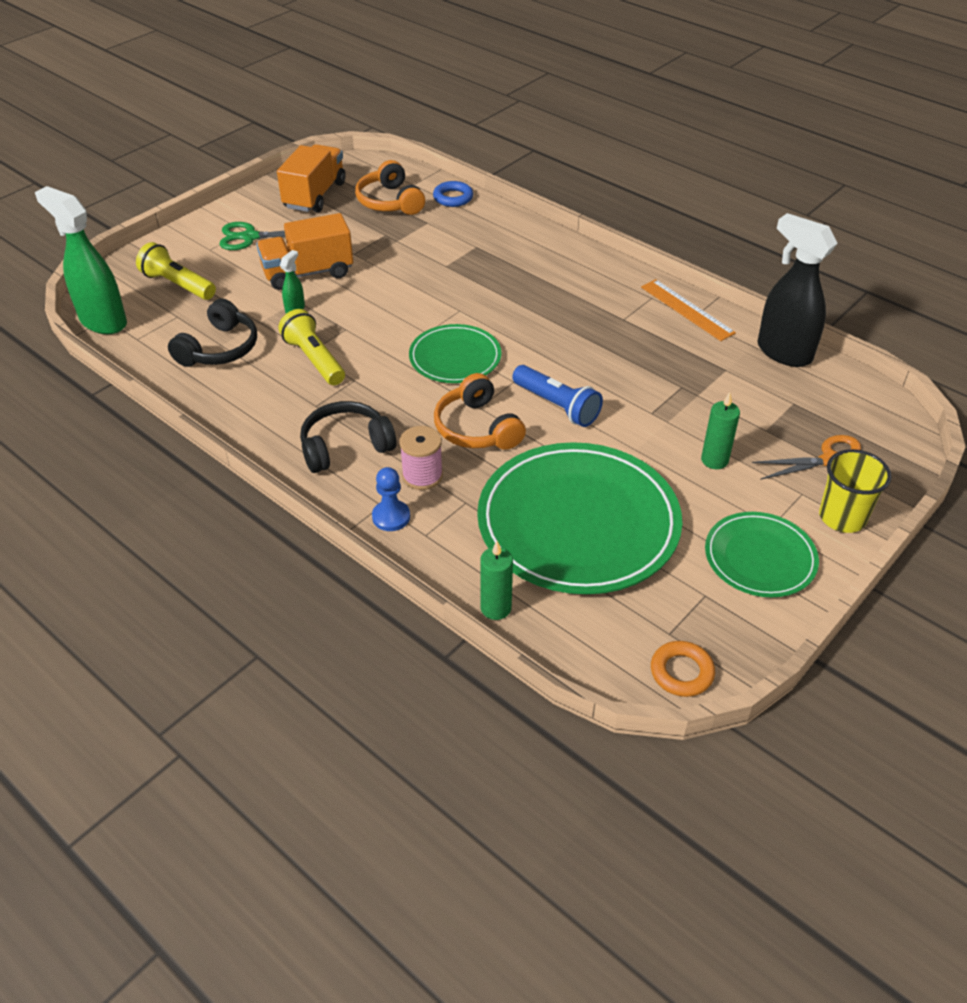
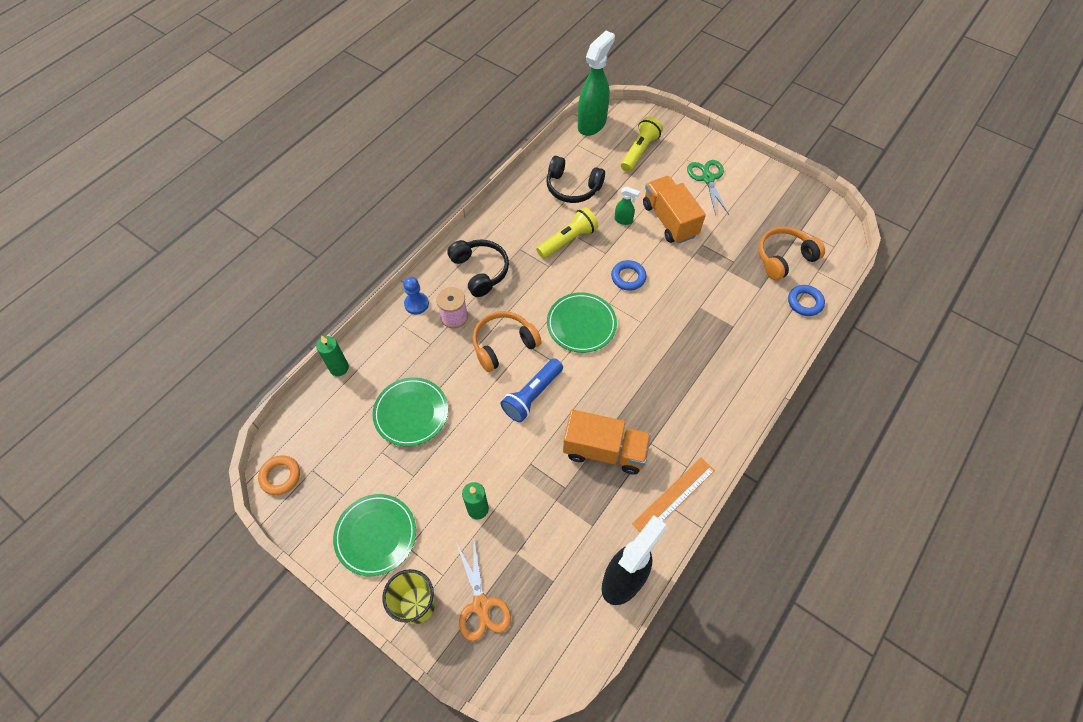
camera: 85 degrees right, 15 degrees up
orange truck [277,144,346,212] -> orange truck moved to [563,410,651,474]
green plate [477,442,682,594] -> green plate [373,377,448,446], size x0.53
none -> blue ring [611,260,646,291]

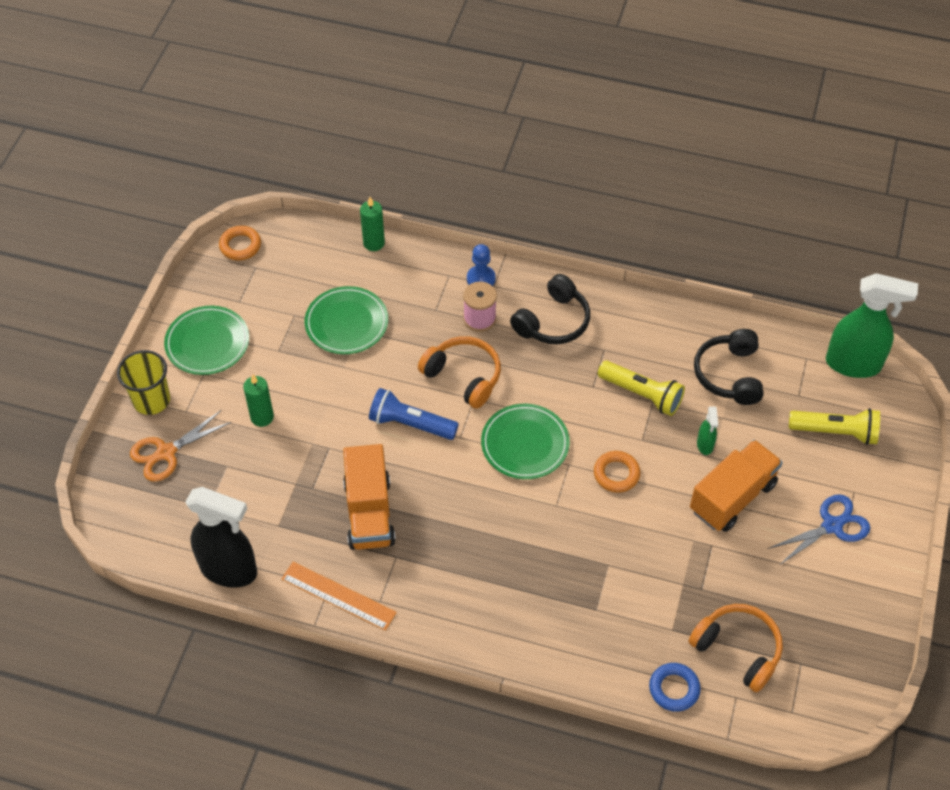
camera: 70 degrees right, 5 degrees down
blue ring [611,260,646,291] -> orange ring [594,451,641,493]
green scissors [687,160,729,215] -> blue scissors [768,494,870,565]

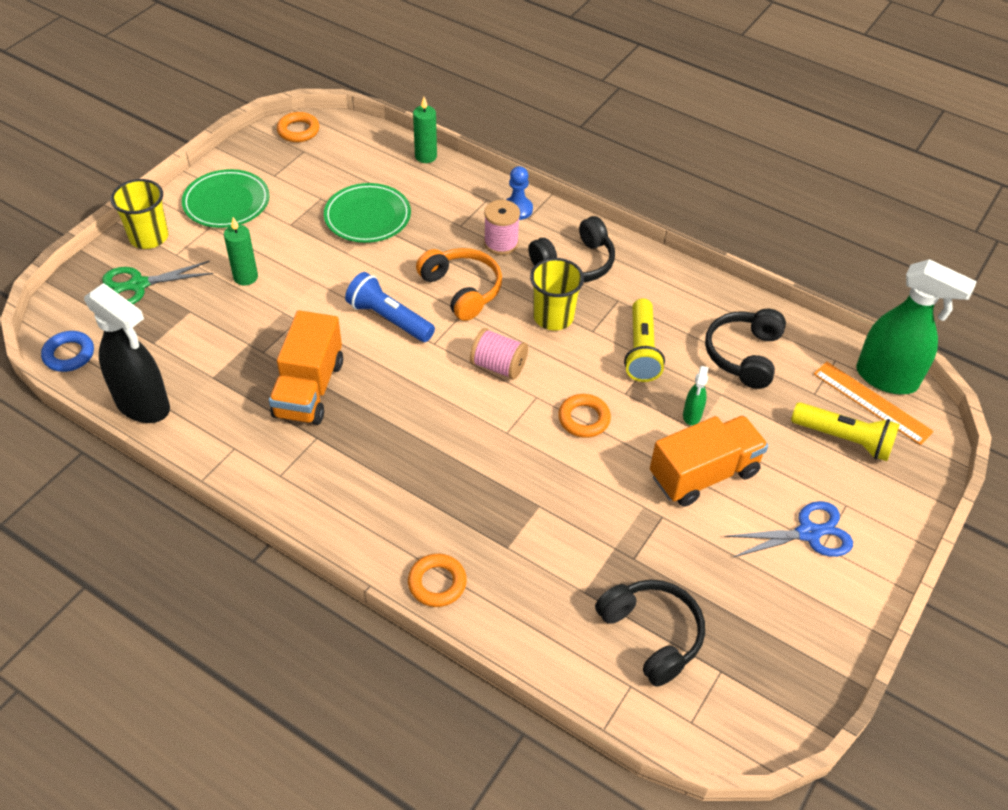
camera: 15 degrees right, 5 degrees down
orange scissors [130,410,231,482] -> green scissors [102,261,213,304]
orange ruler [282,562,397,631] -> orange ruler moved to [814,362,934,445]
green plate [481,404,570,479] -> pink spool [470,328,528,380]
yellow flashlight [598,361,685,416] -> yellow flashlight turned 45 degrees clockwise [624,298,665,382]
blue ring [649,663,701,712] -> blue ring moved to [41,331,94,372]
orange headphones [689,604,783,692] -> black headphones [595,580,705,687]
none -> orange ring [408,554,467,607]
none -> yellow cup [530,258,584,330]

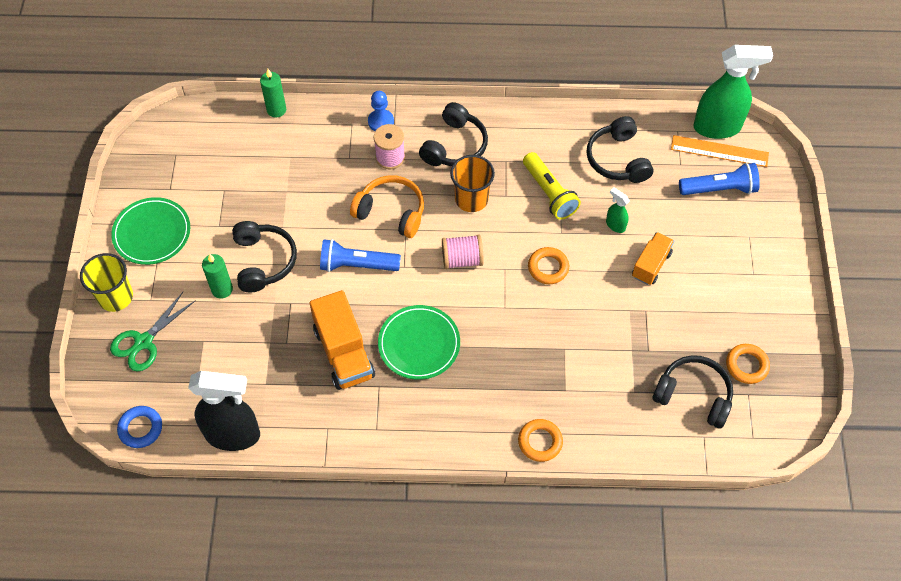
camera: 30 degrees left, 10 degrees up
orange ring [277,112,319,142] -> orange ring moved to [726,344,770,384]
green plate [324,183,411,243] -> green plate moved to [378,305,460,380]
yellow cup [530,258,584,330] -> orange cup [450,155,495,212]
orange truck [650,415,768,507] -> orange truck [632,232,674,285], size x0.62
green spray bottle [683,366,709,425] -> green spray bottle turned 150 degrees clockwise [606,187,630,233]
blue scissors [725,501,853,558] -> none
yellow flashlight [791,402,900,461] -> blue flashlight [679,163,760,195]
none -> black headphones [232,221,297,292]

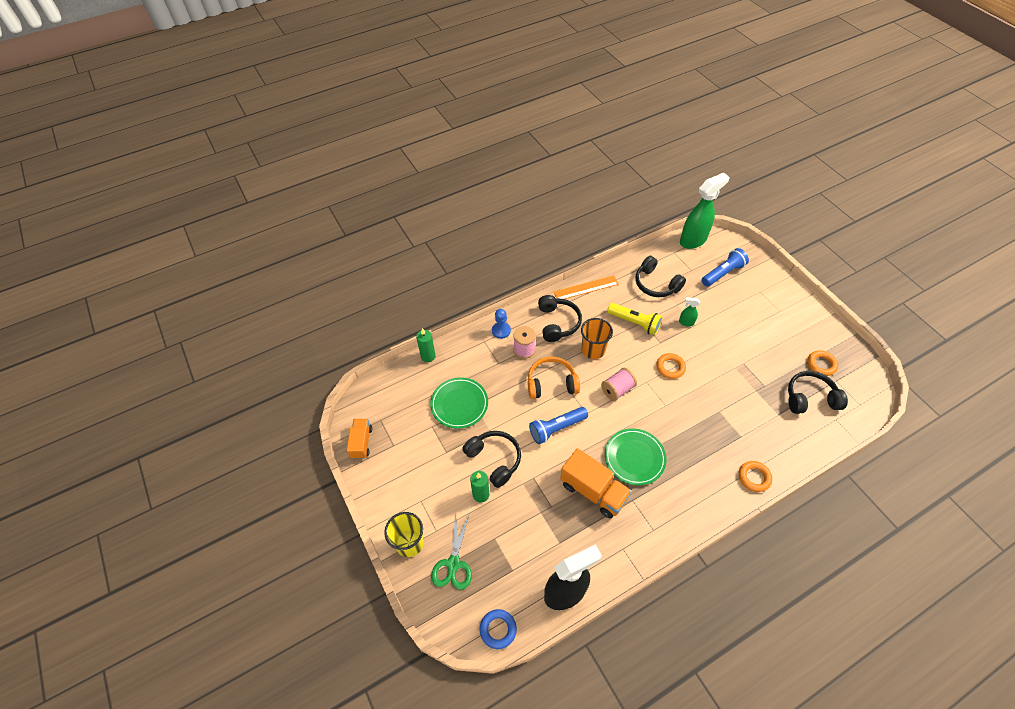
camera: 30 degrees left, 5 degrees down
green plate [111,197,190,265] -> green plate moved to [430,377,488,429]
orange truck [632,232,674,285] -> orange truck moved to [347,419,372,459]
orange ruler [671,135,769,167] -> orange ruler moved to [554,275,619,299]

